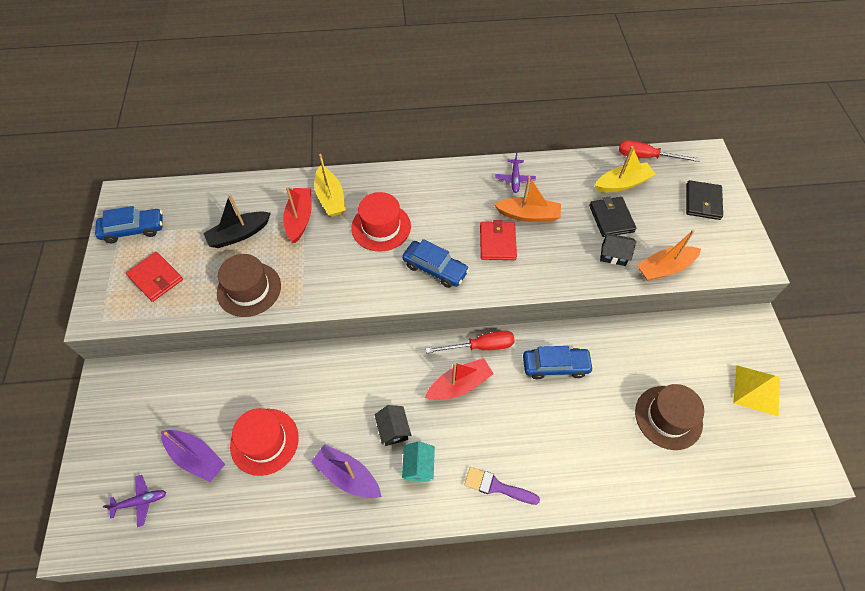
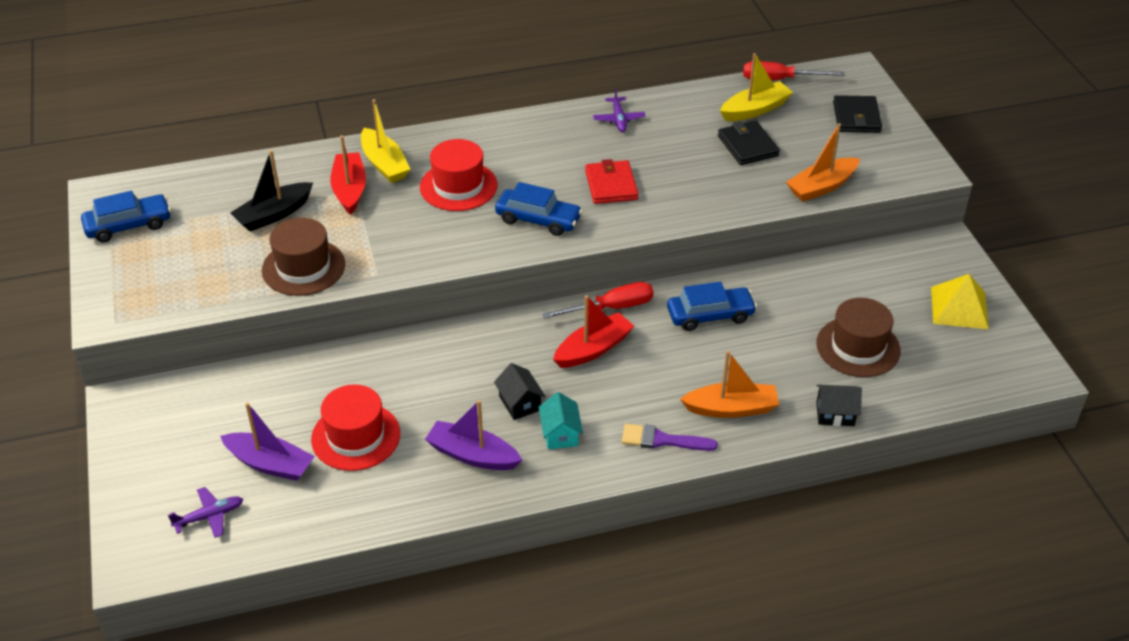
camera: 10 degrees left, 15 degrees down
red wallet [126,252,183,302] -> none
orange boat [494,176,561,222] -> orange boat moved to [680,351,779,418]
black house [600,233,636,266] -> black house moved to [816,385,862,426]

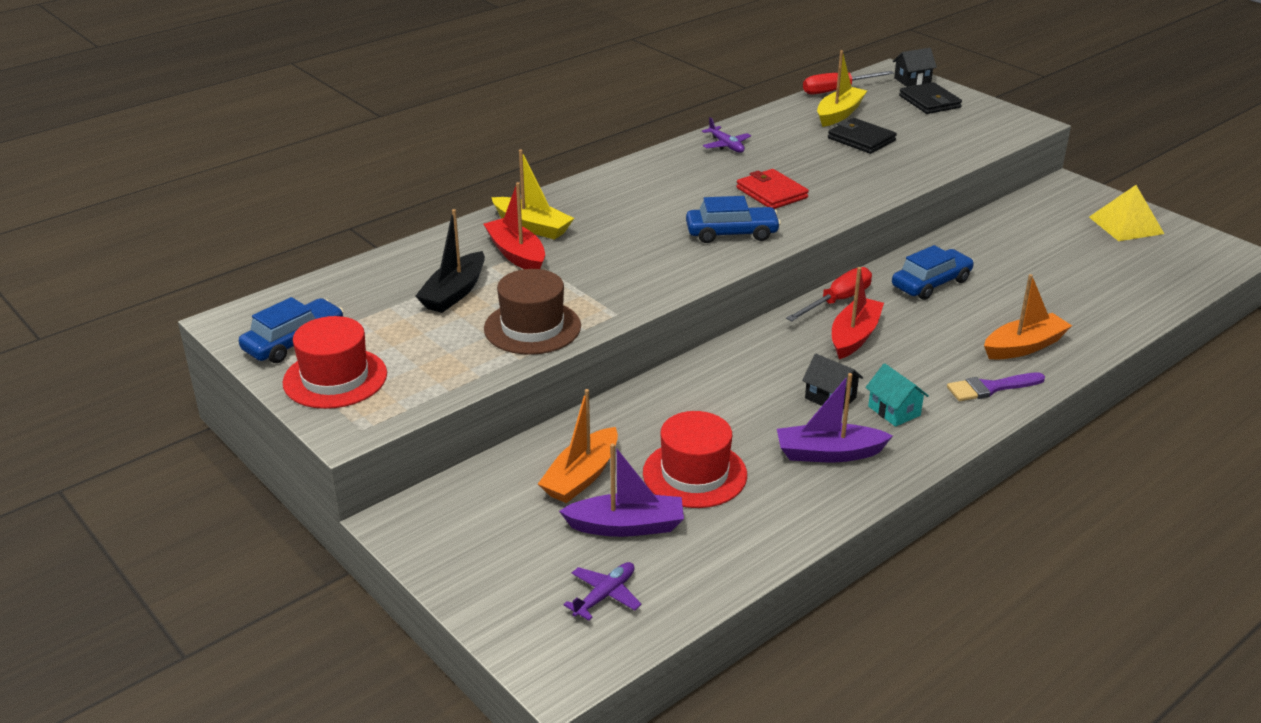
camera: 25 degrees left, 10 degrees down
red hat [420,139,497,211] -> red hat moved to [283,316,387,409]
orange boat [786,123,860,202] -> orange boat moved to [538,389,618,503]
brown hat [816,298,901,377] -> none
black house [816,385,862,426] -> black house moved to [893,48,937,87]

